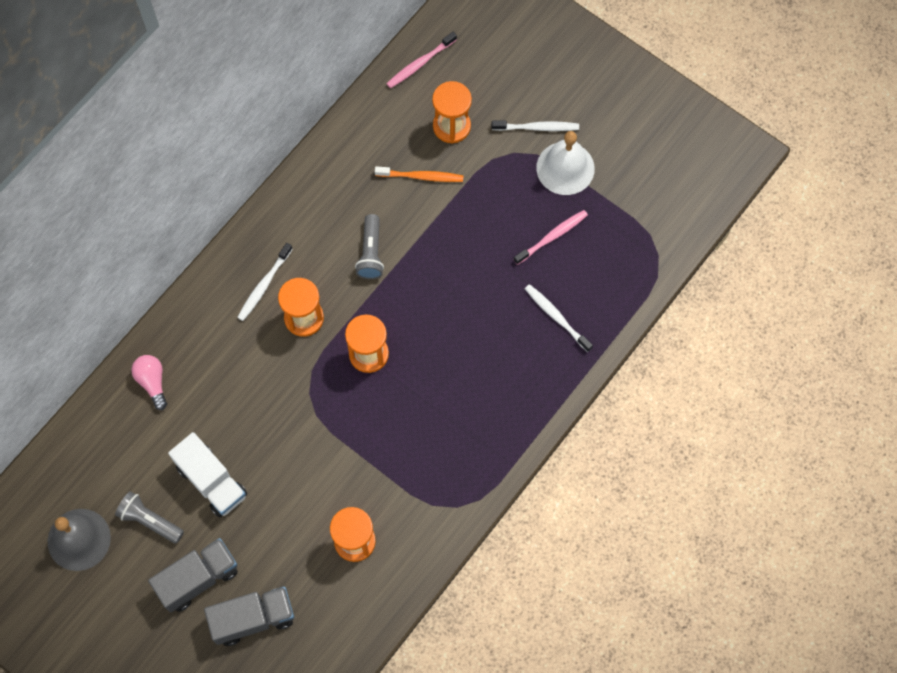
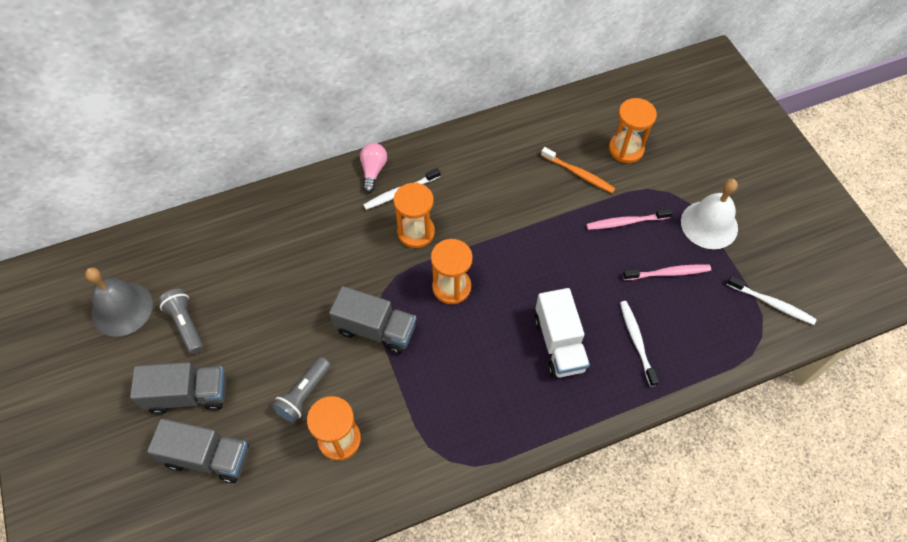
camera: 30 degrees right, 10 degrees down
pink light bulb [131,355,167,410] -> pink light bulb moved to [360,143,387,193]
white truck [168,432,247,517] -> white truck moved to [534,288,590,377]
grey flashlight [355,214,384,279] -> grey flashlight moved to [271,357,331,423]
pink toothbrush [386,32,457,88] -> pink toothbrush moved to [586,208,672,230]
white toothbrush [492,121,579,131] -> white toothbrush moved to [727,276,817,325]
none -> grey truck [329,286,416,354]

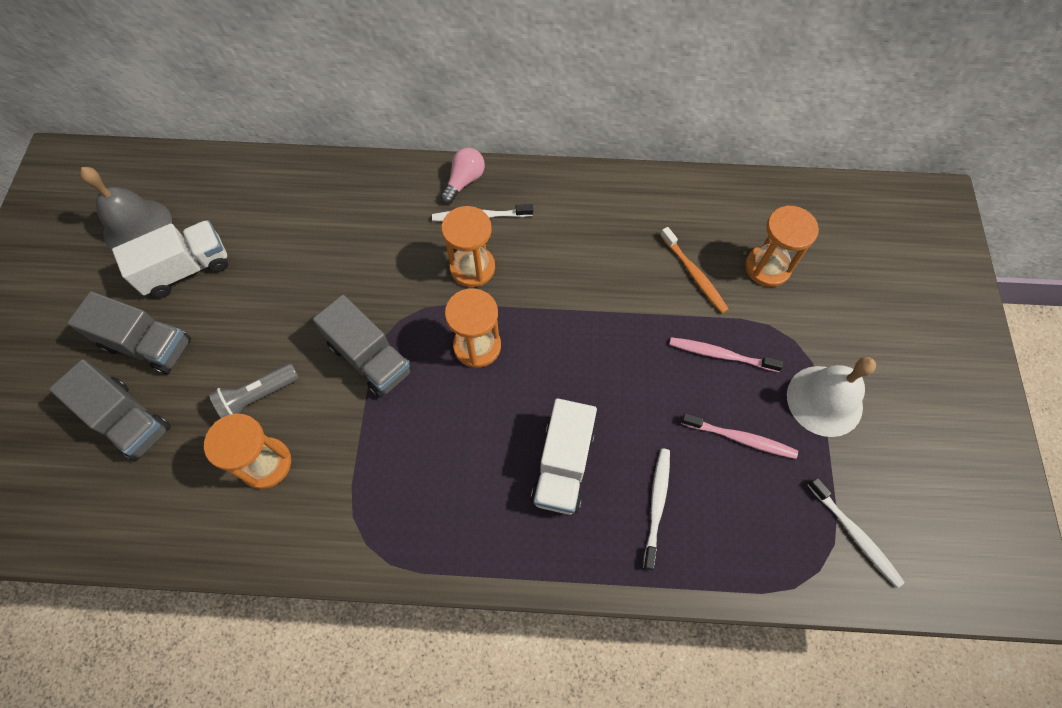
camera: 25 degrees right, 5 degrees up
grey flashlight [158,289,204,354] -> white truck [112,220,228,298]

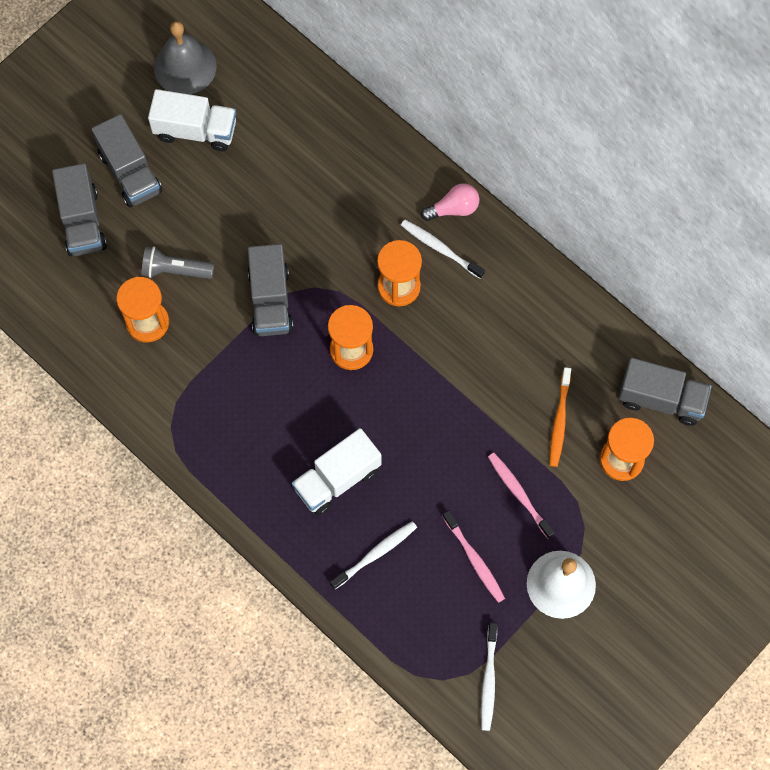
camera: 40 degrees right, 5 degrees up
none -> grey truck [618,358,712,426]

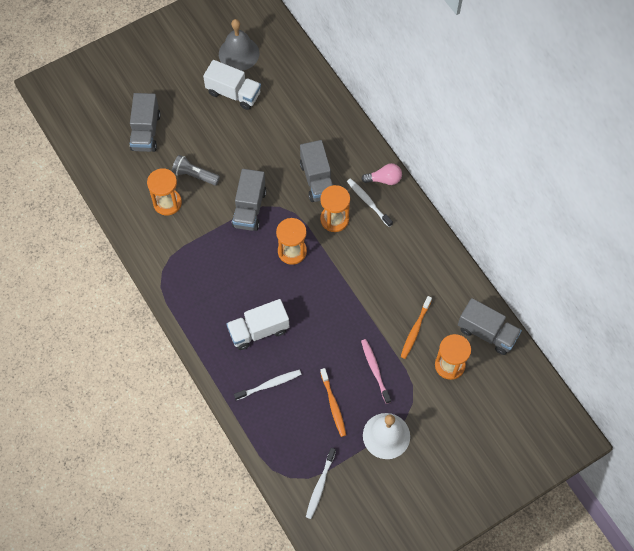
camera: 15 degrees right, 5 degrees down
grey truck [91,114,162,208] -> grey truck moved to [300,140,333,202]
pink toothbrush [442,510,505,603] -> orange toothbrush [320,368,346,437]

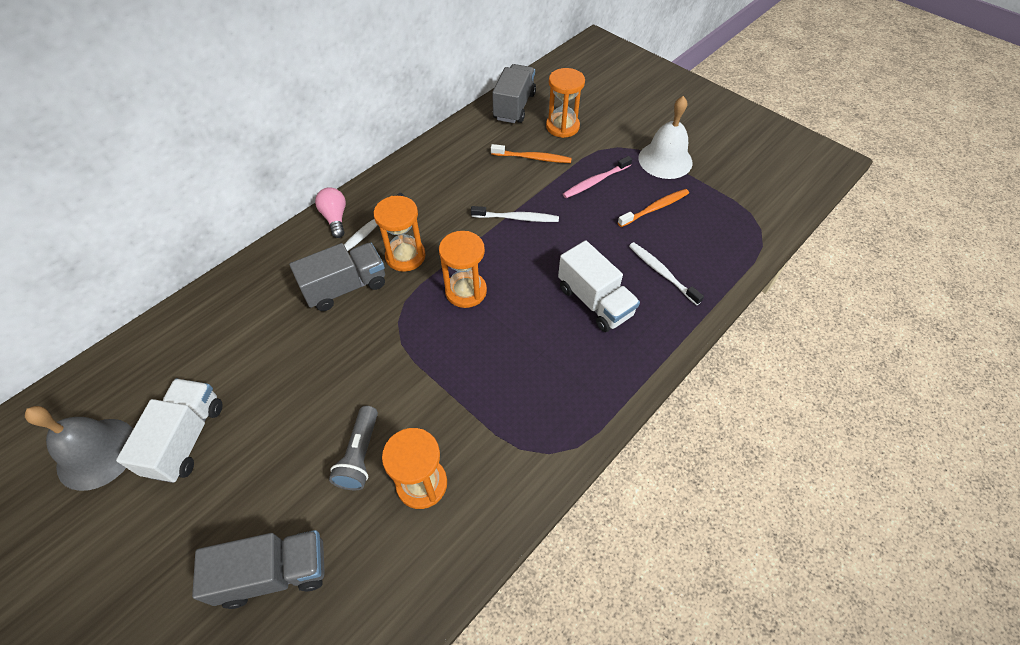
camera: 105 degrees left, 10 degrees down
grey truck [232,169,266,231] -> none
white toothbrush [306,448,336,519] -> white toothbrush moved to [471,206,559,222]

